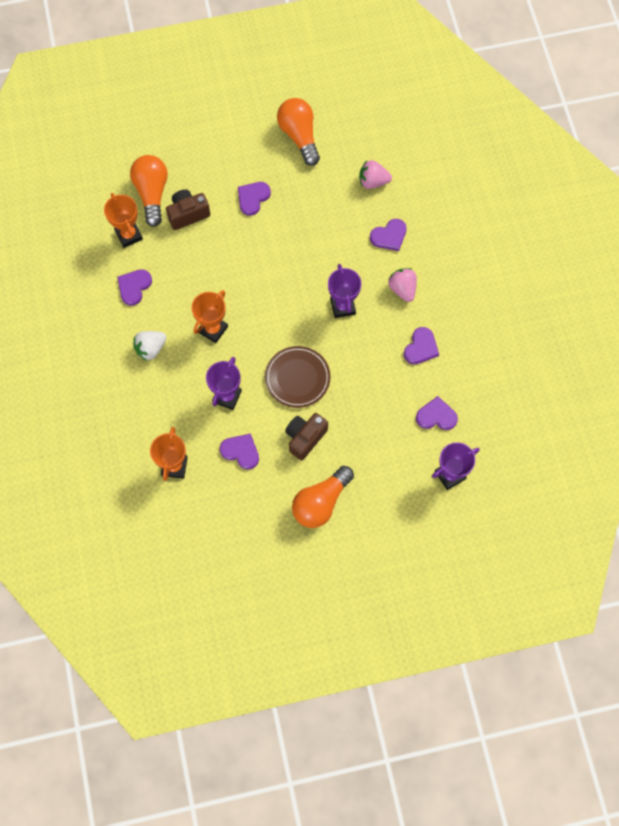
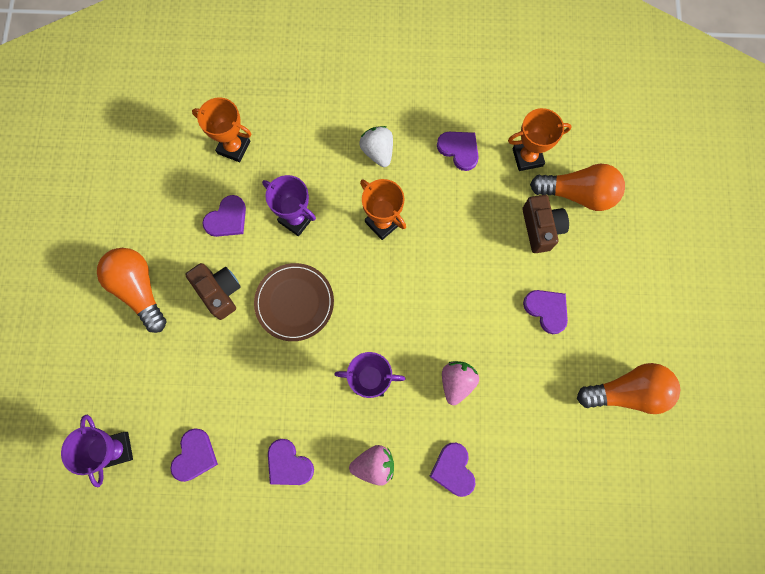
camera: 105 degrees right, 5 degrees up
pink strawberry [359,160,392,189] -> pink strawberry moved to [442,361,479,405]

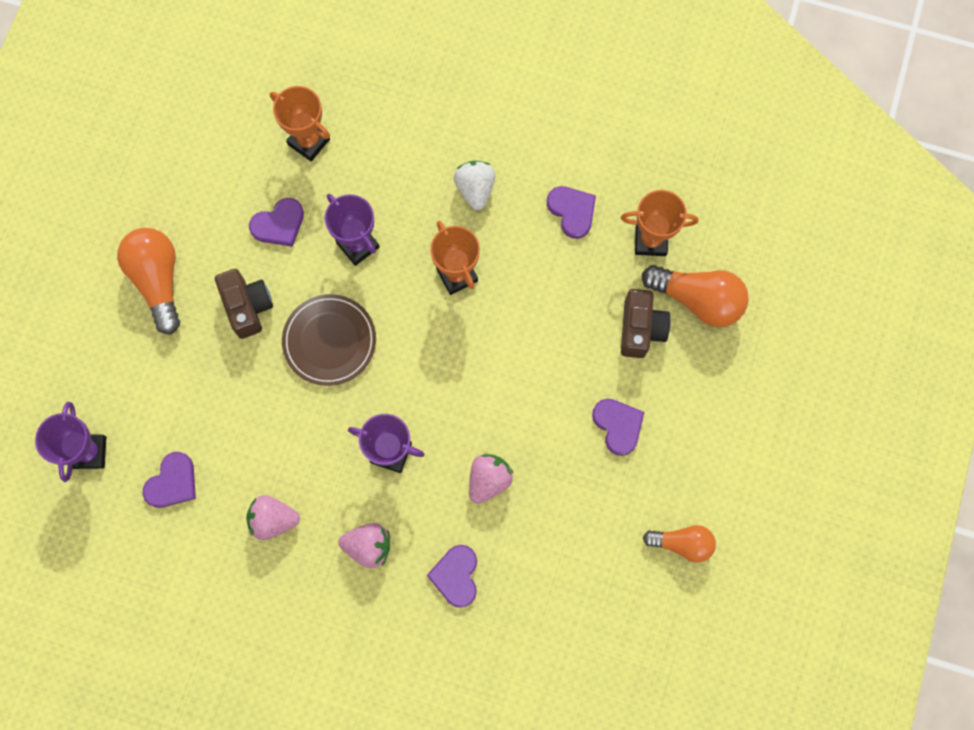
camera: 15 degrees right, 0 degrees up
purple heart [268,439,314,485] -> pink strawberry [246,495,300,540]
orange light bulb [577,363,680,414] -> orange light bulb [643,525,716,563], size x0.63

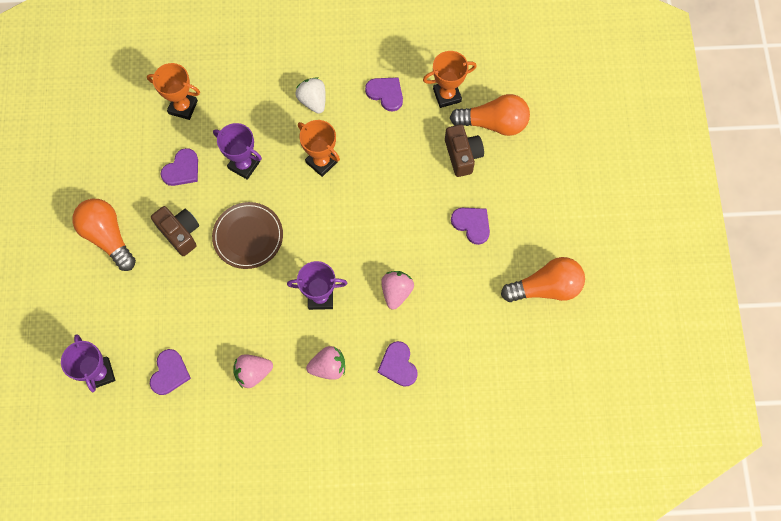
camera: 20 degrees left, 5 degrees down
orange light bulb [643,525,716,563] -> orange light bulb [501,257,585,302], size x1.59

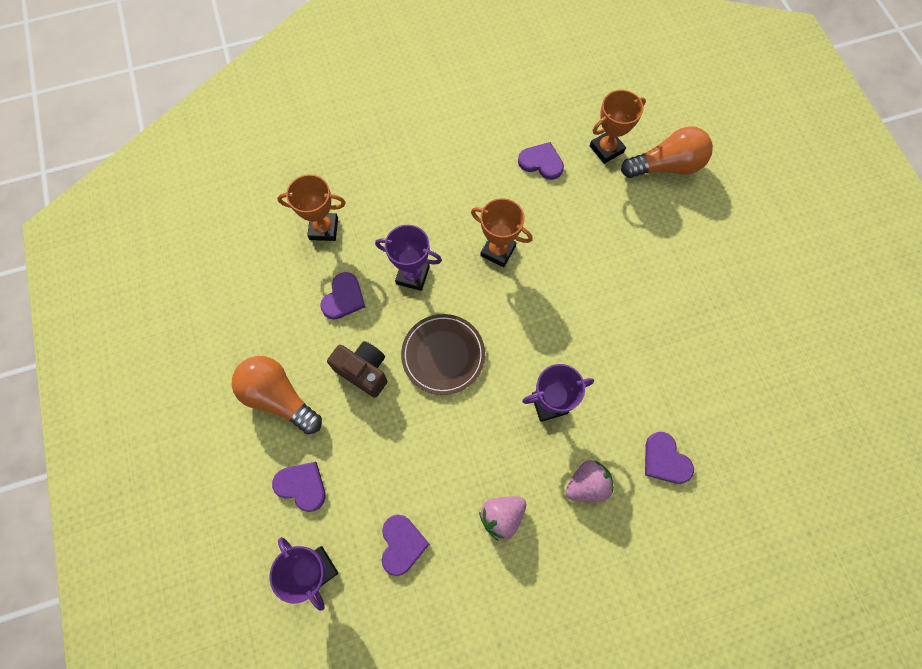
camera: 15 degrees left, 0 degrees up
white strawberry [295,77,326,114] -> none
pink strawberry [381,271,414,309] -> none
brown camera [445,124,484,177] -> none
purple heart [451,208,490,245] -> purple heart moved to [272,462,326,512]
orange light bulb [501,257,585,302] -> none

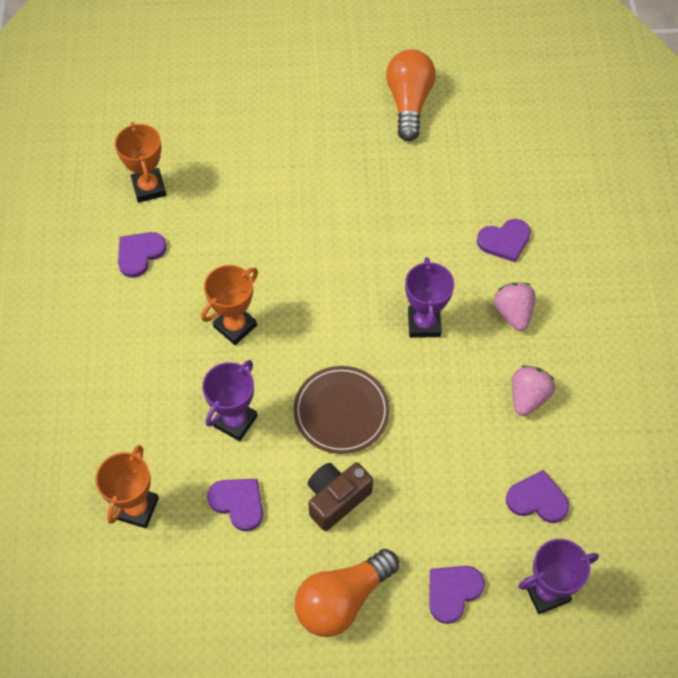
camera: 75 degrees left, 10 degrees down
pink strawberry [479,496,526,541] -> pink strawberry turned 135 degrees counterclockwise [512,365,555,416]
orange light bulb [621,126,713,178] -> orange light bulb moved to [386,49,436,141]

